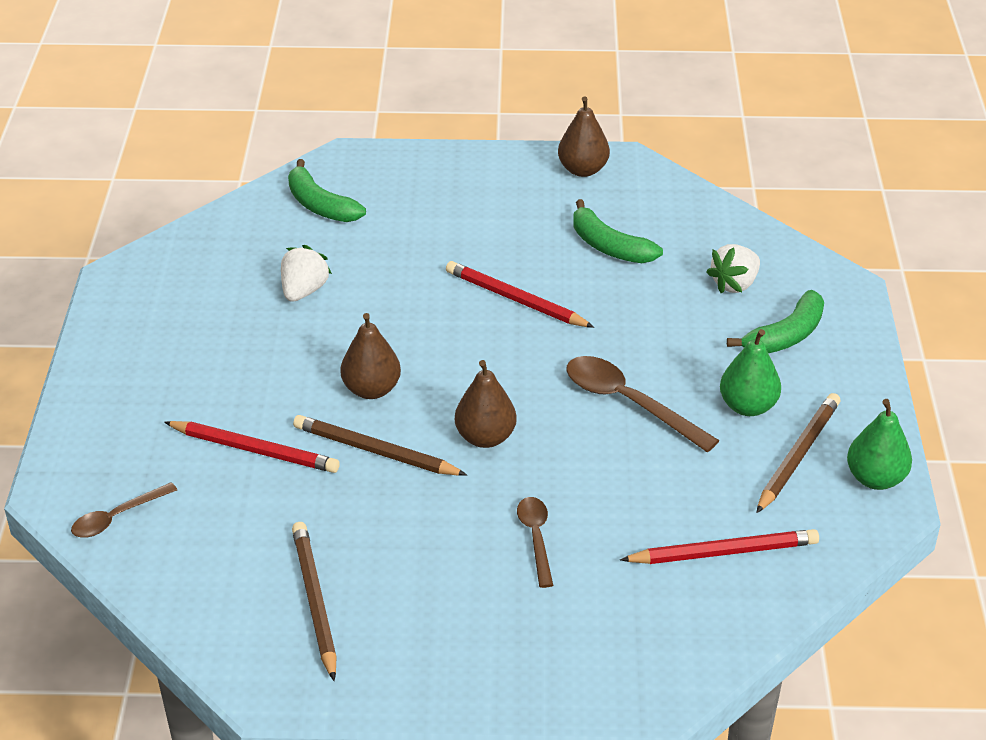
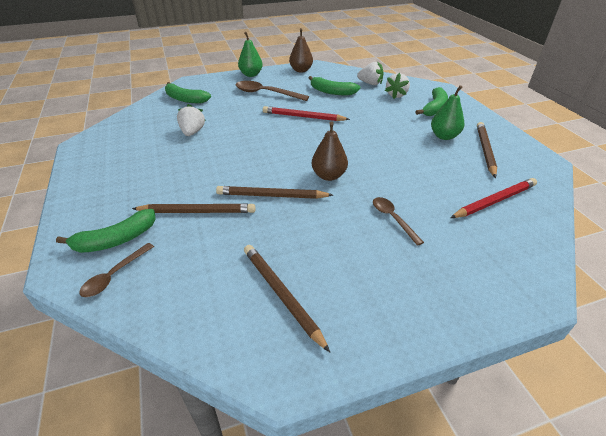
camera: 20 degrees left, 0 degrees up
red pencil [164,421,340,473] -> brown pencil [132,203,255,213]
brown pear [340,313,401,399] -> none
brown spoon [566,356,720,452] -> brown spoon moved to [236,81,309,101]
green pear [847,399,912,490] -> green pear moved to [238,32,263,77]
none -> green banana [56,209,156,253]
none -> white strawberry [357,61,384,85]

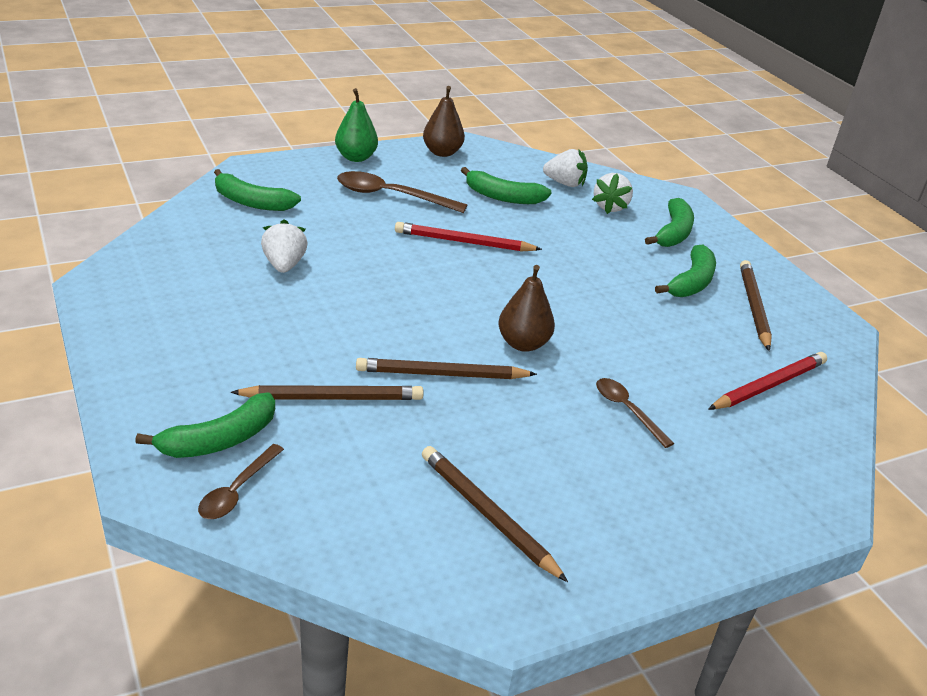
camera: 10 degrees left, 5 degrees down
green pear [431,85,464,140] -> green banana [655,245,716,297]

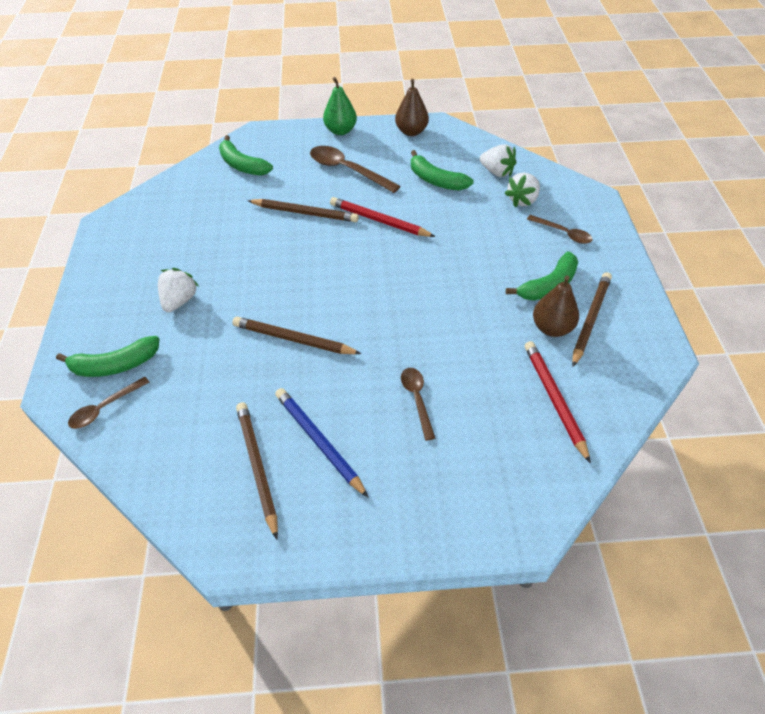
camera: 25 degrees right, 15 degrees up
brown pencil [230,385,424,400] -> brown pencil moved to [247,199,359,222]
white strawberry [261,219,307,273] -> white strawberry moved to [158,268,199,312]
brown pear [499,265,555,352] -> brown pear moved to [533,276,579,337]
green banana [645,198,694,247] -> brown spoon [527,215,593,244]
red pencil [708,352,827,410] -> red pencil turned 90 degrees counterclockwise [525,341,591,463]
none -> blue pencil [275,388,369,498]

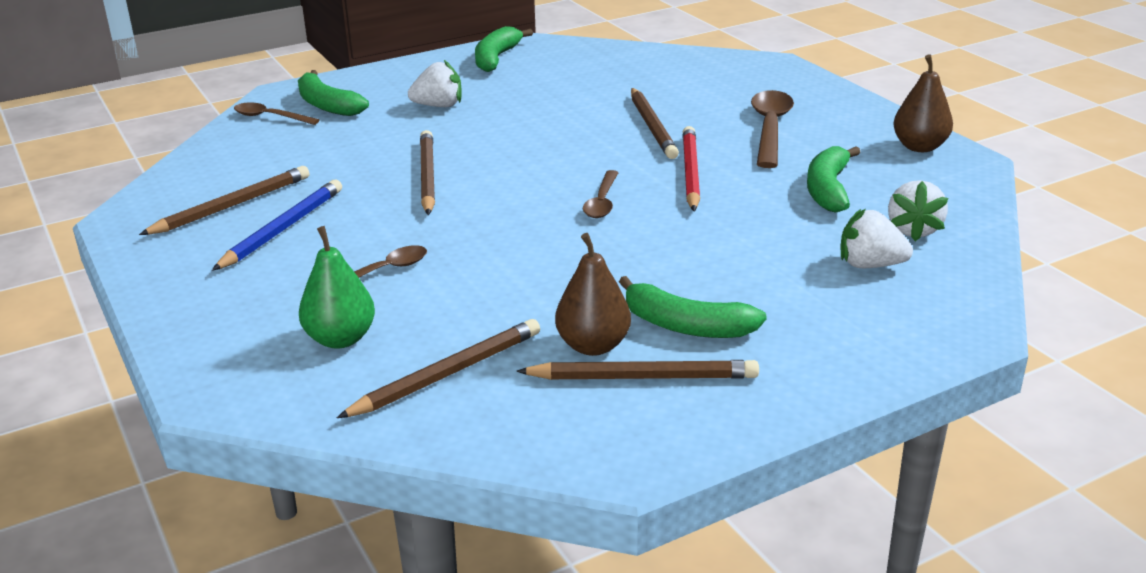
camera: 65 degrees right, 20 degrees down
green banana [219,135,273,176] -> green banana moved to [475,26,533,72]
green pear [323,77,357,135] -> green pear moved to [299,226,375,349]
red pencil [525,341,591,463] -> brown pencil [337,319,540,418]
brown spoon [527,215,593,244] -> brown spoon moved to [583,170,619,218]

